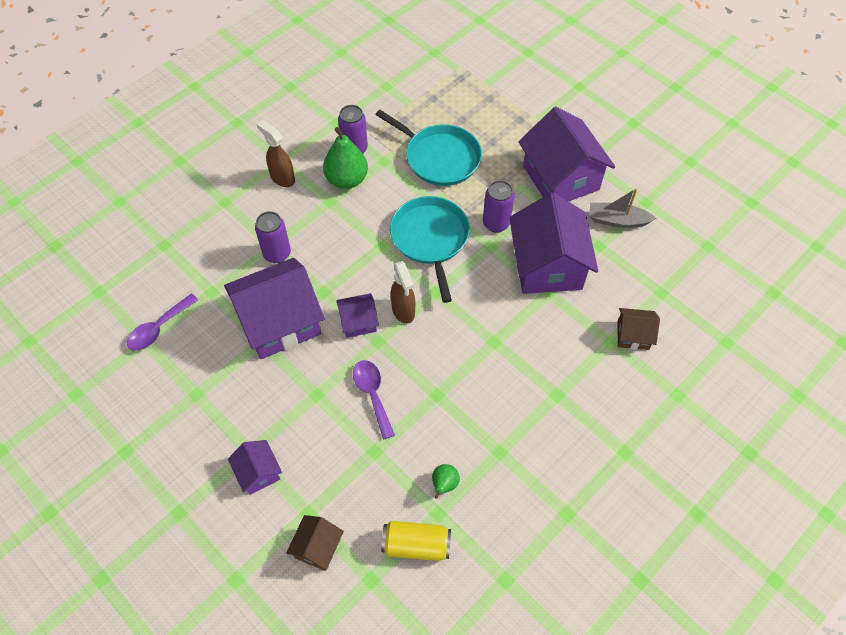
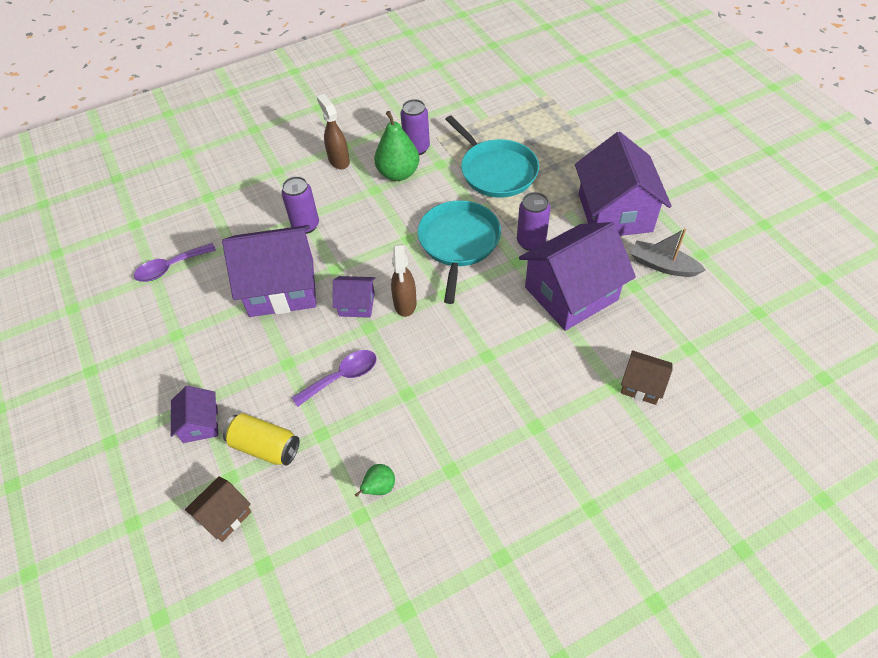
camera: 20 degrees right, 5 degrees down
purple spoon [353,360,395,440] -> purple spoon turned 60 degrees clockwise [292,350,377,407]
yellow can [381,521,451,561] -> yellow can moved to [223,413,299,465]
purple house [509,193,598,294] -> purple house turned 45 degrees clockwise [519,222,636,331]

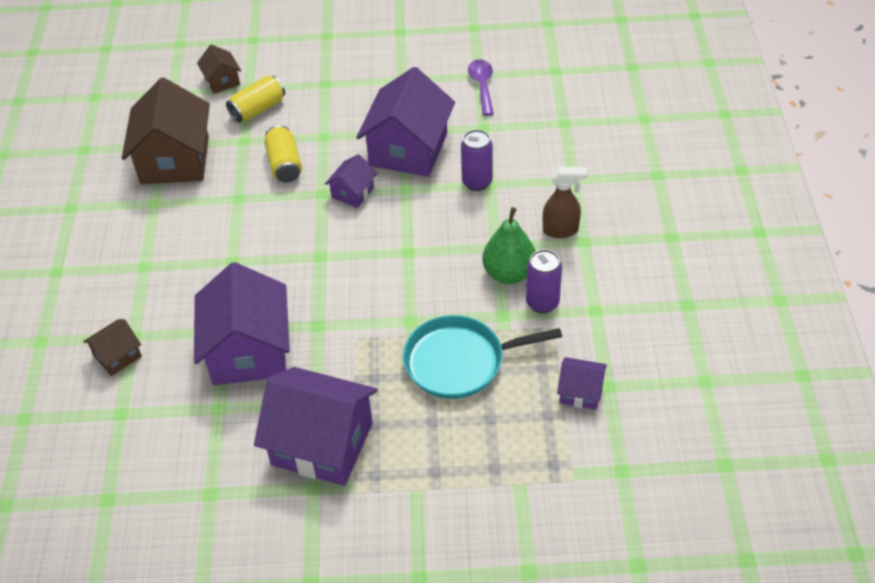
camera: 115 degrees right, 5 degrees down
purple house [171,386,219,443] -> purple house moved to [557,357,607,410]
purple spoon [292,350,377,407] -> yellow can [264,125,302,183]
green pear [355,464,395,497] -> brown house [122,77,210,184]
brown spray bottle [391,244,417,317] -> none
turquoise pan [417,200,501,304] -> none
purple can [517,192,551,251] -> none
grey boat [631,228,706,277] -> none

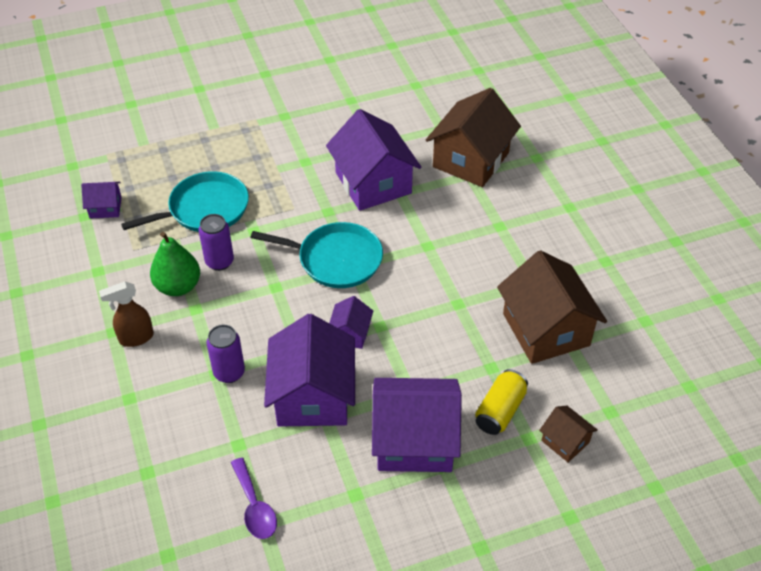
camera: 160 degrees right, 0 degrees up
brown house [83,319,142,376] -> brown house [426,88,521,187], size x2.09
purple house [254,367,377,486] -> purple house moved to [372,378,462,472]
yellow can [264,125,302,183] -> none
purple can [526,249,562,313] -> purple can moved to [198,214,234,271]
none -> turquoise pan [251,222,383,288]

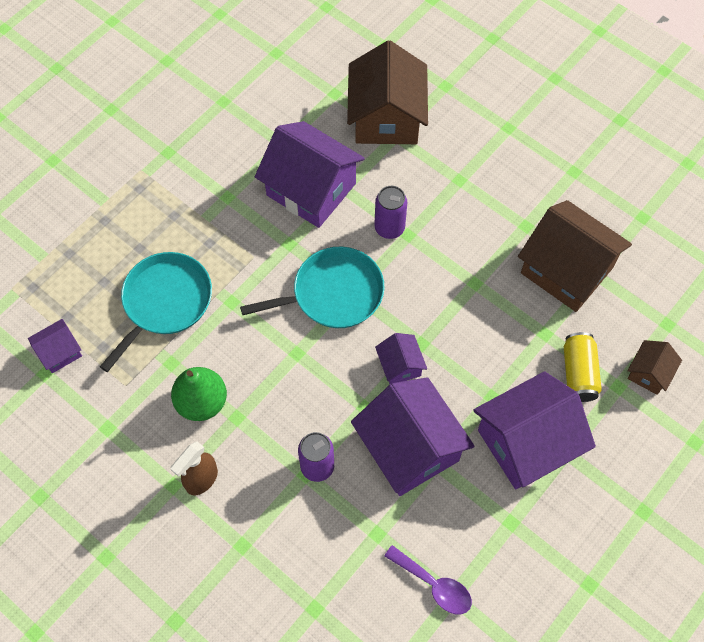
camera: 30 degrees left, 15 degrees up
purple can [198,214,234,271] -> purple can moved to [374,186,407,239]
brown house [539,405,598,463] -> brown house turned 75 degrees counterclockwise [627,340,682,395]

